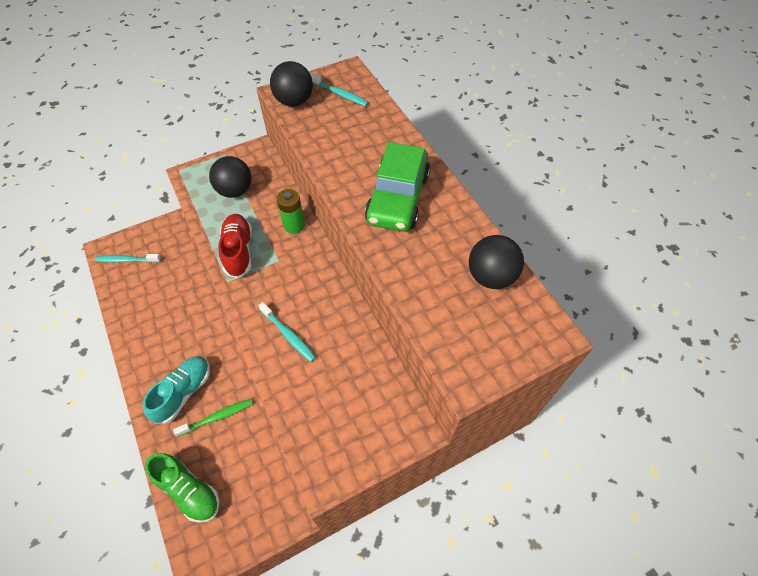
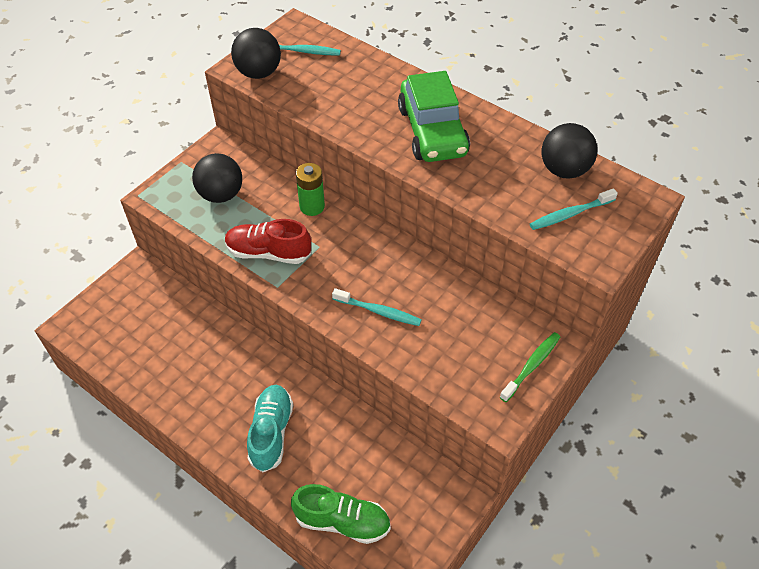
camera: 25 degrees left, 5 degrees down
turquoise toothbrush [95,254,161,263] -> turquoise toothbrush moved to [530,188,618,230]
green toothbrush [173,399,253,437] -> green toothbrush moved to [500,332,560,402]
red shoe [218,214,252,278] -> red shoe turned 45 degrees counterclockwise [225,219,311,264]

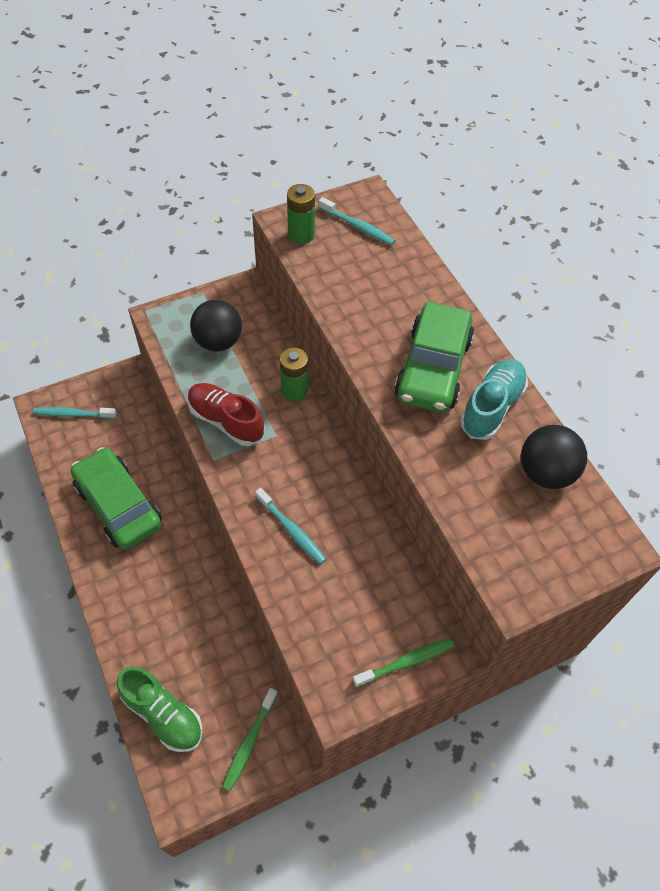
camera: 25 degrees right, 5 degrees up
black ball [231,28,281,79] -> green battery [287,184,315,244]
turquoise shoe [247,385,293,472] -> turquoise shoe moved to [460,359,528,440]
turquoise toothbrush [530,188,618,230] -> turquoise toothbrush moved to [33,407,117,419]
none -> green car [71,447,162,549]
none -> green toothbrush [222,688,278,791]

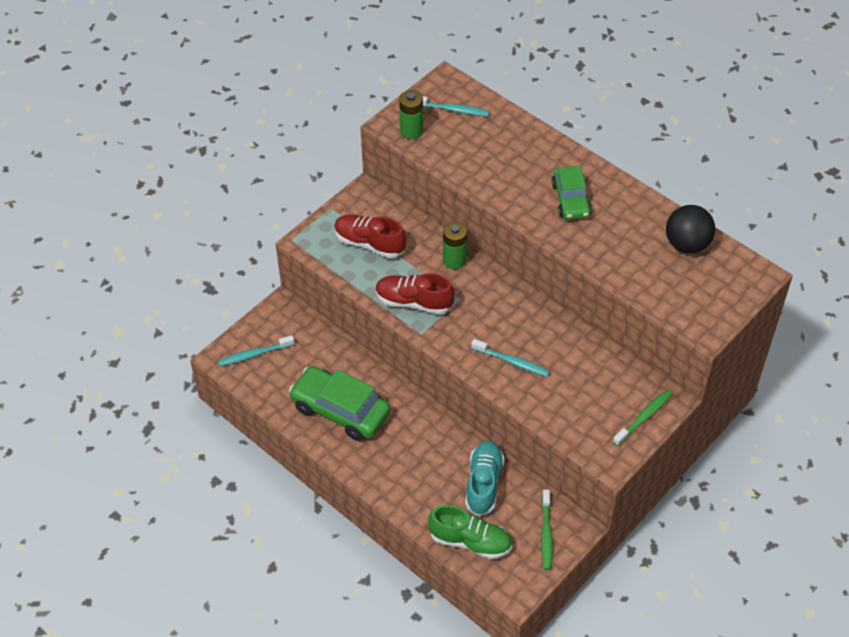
camera: 20 degrees left, 5 degrees down
black ball [190,300,242,351] -> red shoe [334,214,406,258]
green car [394,302,474,412] -> green car [552,166,592,220], size x0.64
turquoise shoe [460,359,528,440] -> turquoise shoe moved to [465,441,504,516]

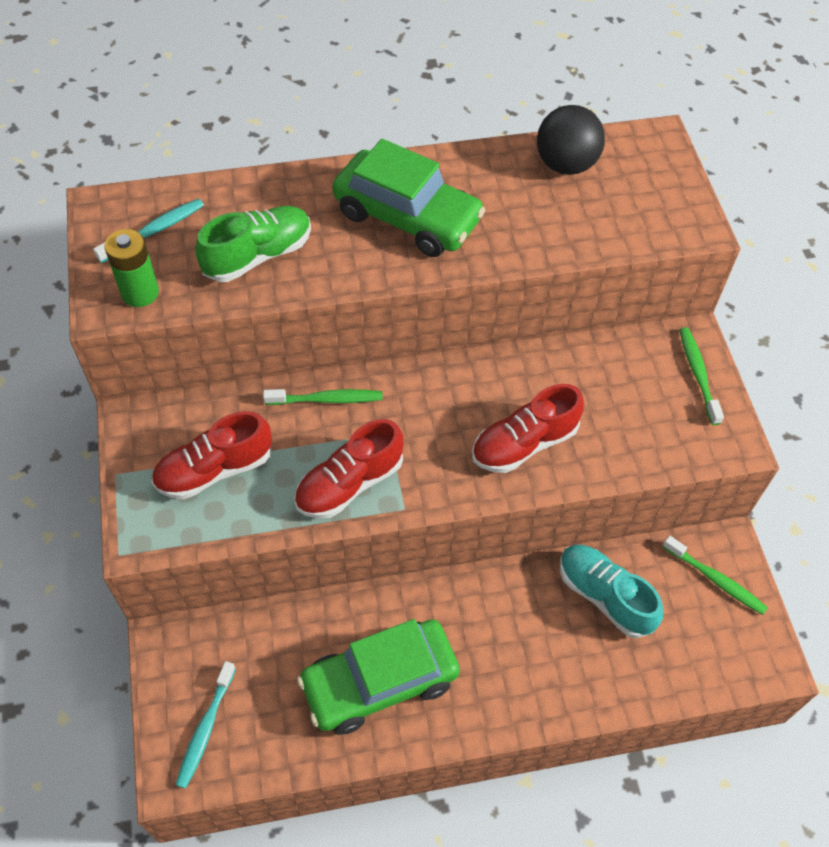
camera: 55 degrees left, 5 degrees up
green shoe [428,505,512,559] -> green shoe moved to [195,206,311,282]
green battery [443,222,467,269] -> green toothbrush [263,389,383,405]
turquoise toothbrush [471,339,550,377] -> red shoe [472,384,584,473]
green car [552,166,592,220] -> green car [332,139,485,257], size x1.56

